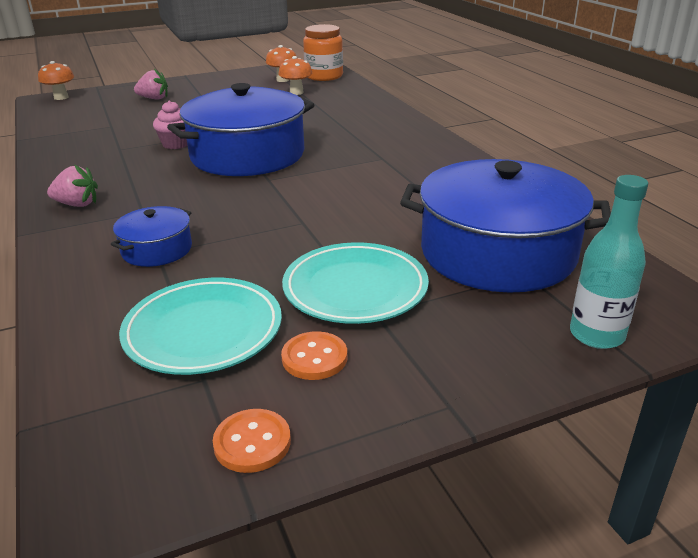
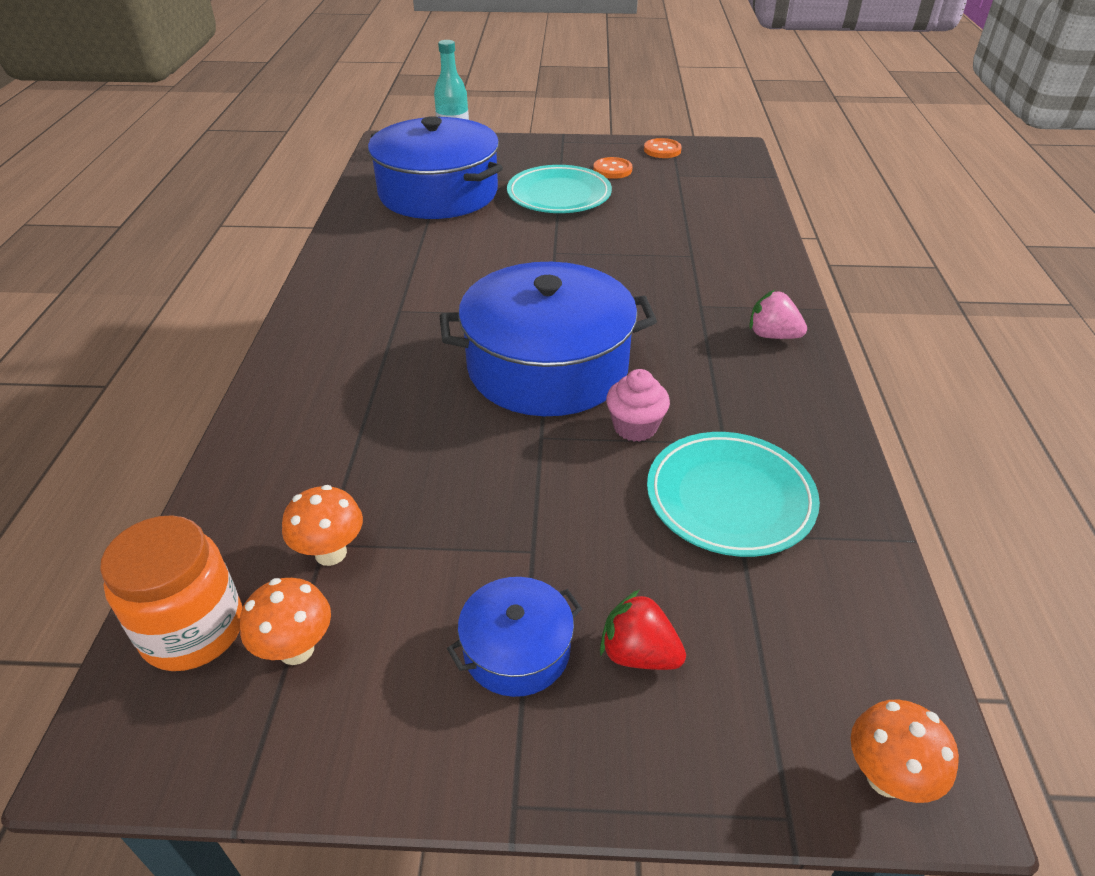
camera: 155 degrees left, 10 degrees up
blue pot [111,206,192,267] -> blue pot moved to [447,577,582,697]
turquoise plate [119,278,282,375] -> turquoise plate moved to [647,432,820,557]
pink strawberry [134,69,168,100] -> red strawberry [600,590,686,670]

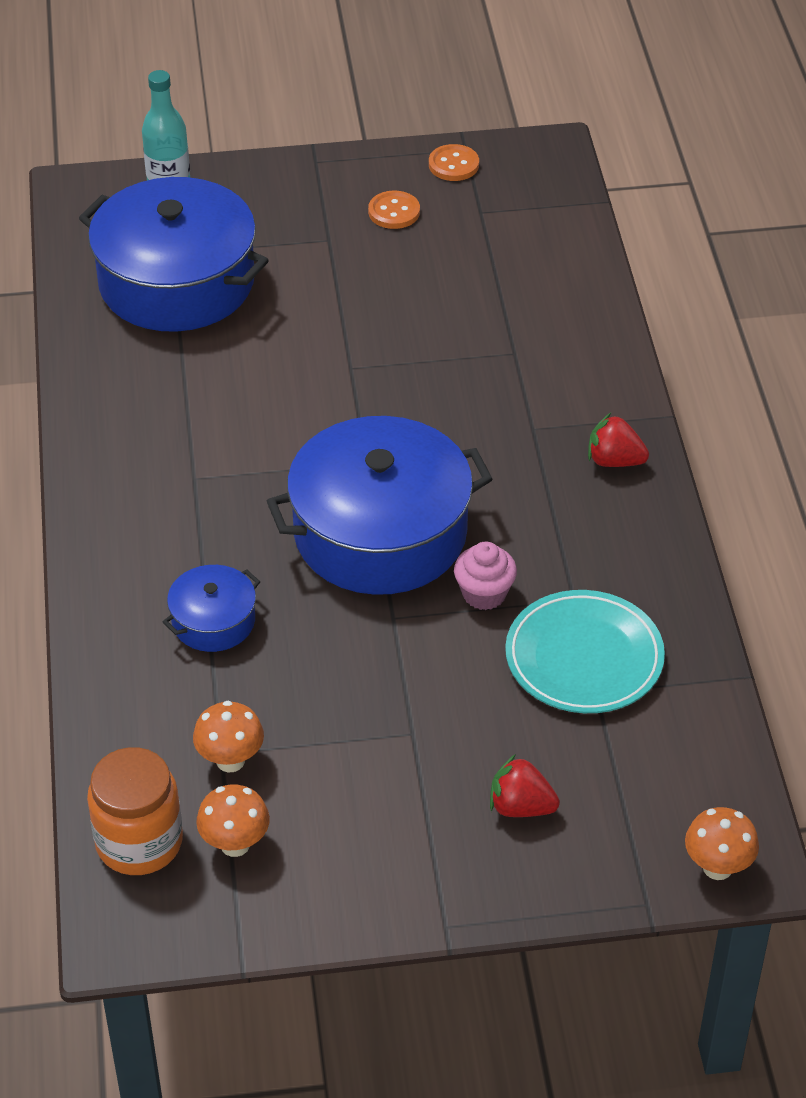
camera: 10 degrees left, 5 degrees up
blue pot [447,577,582,697] -> blue pot moved to [163,565,260,652]
turquoise plate [507,165,612,213] -> none
pink strawberry [749,290,807,339] -> red strawberry [588,413,649,467]

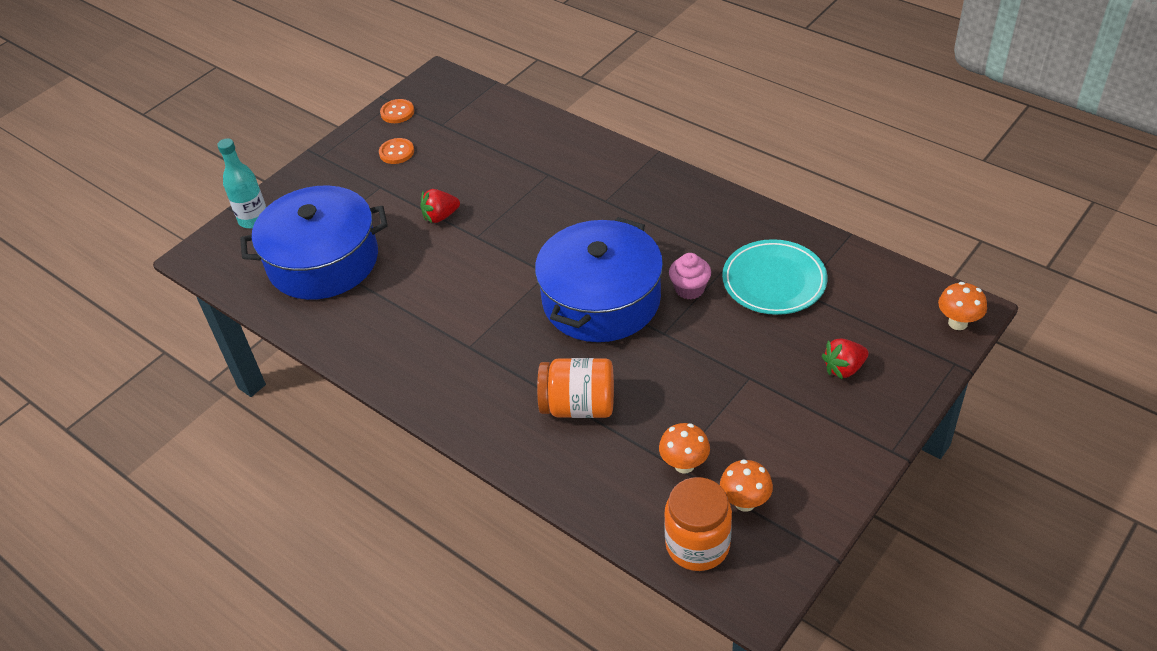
camera: 40 degrees left, 0 degrees up
blue pot [163,565,260,652] -> orange jar [537,358,614,418]
red strawberry [588,413,649,467] -> red strawberry moved to [420,189,460,223]

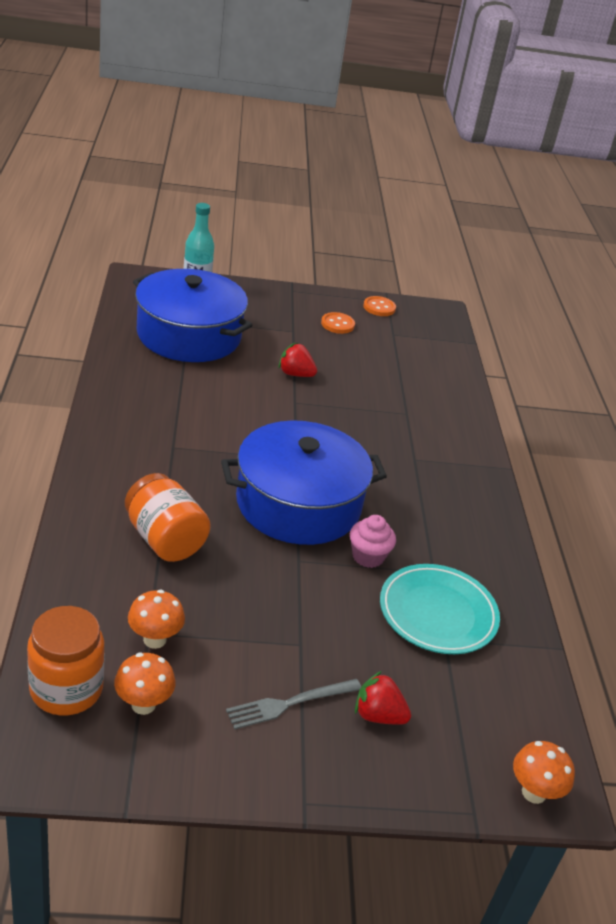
camera: 40 degrees right, 10 degrees down
none -> grey fork [226,679,361,730]

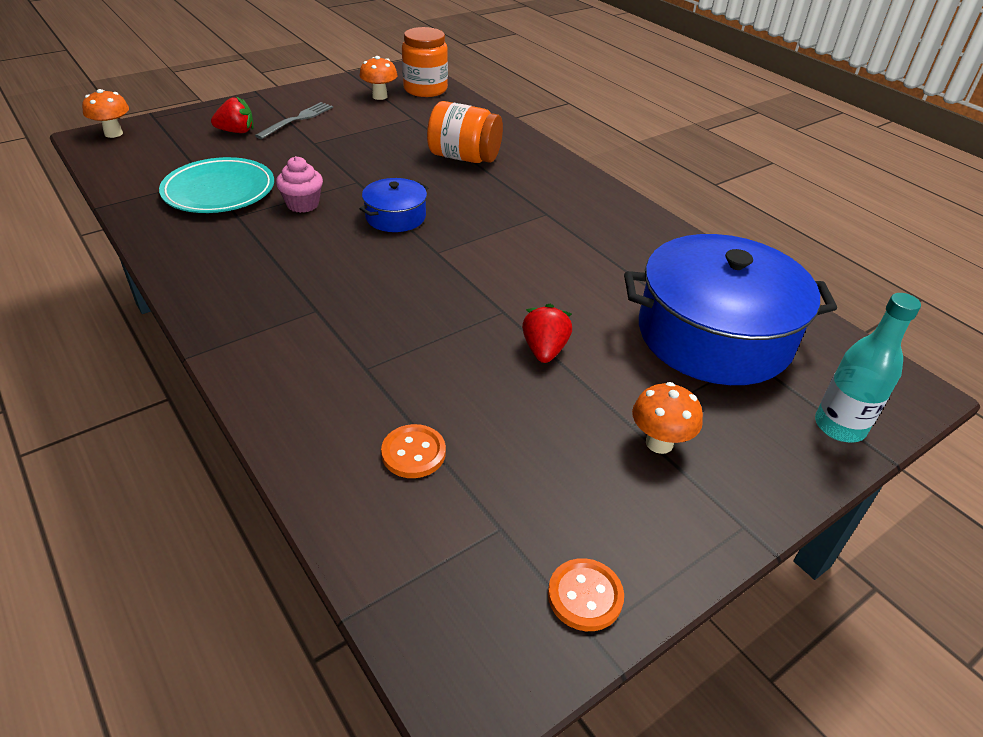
camera: 150 degrees right, 5 degrees up
orange mushroom [128,590,185,649] -> orange mushroom moved to [632,382,703,454]
blue pot [221,420,387,545] -> blue pot [359,178,428,232], size x0.47
red strawberry [279,343,317,377] -> red strawberry turned 75 degrees counterclockwise [522,304,572,363]
orange button [321,312,355,334] -> orange button moved to [381,424,446,478]

